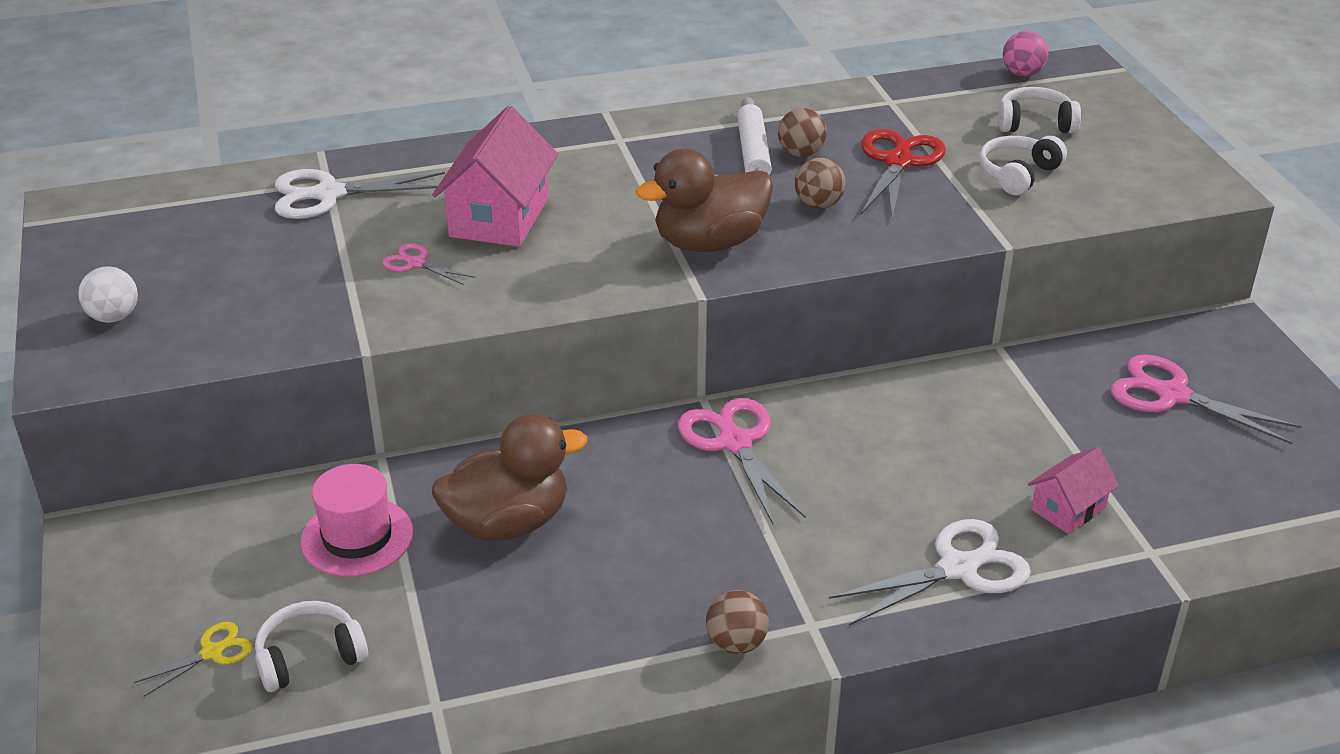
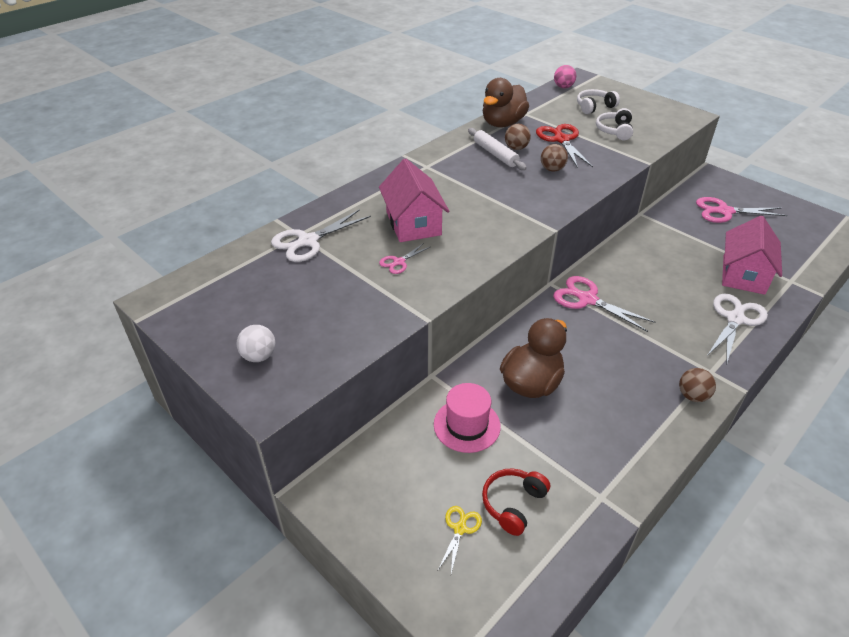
camera: 30 degrees left, 5 degrees up
white headphones [255,601,368,692] -> red headphones [482,468,550,536]
pink scissors [382,243,475,285] -> pink scissors turned 45 degrees counterclockwise [379,243,430,274]
brown duck [636,149,773,252] -> brown duck moved to [483,78,529,127]
pink house [1028,447,1119,534] -> pink house [722,216,782,295], size x1.76

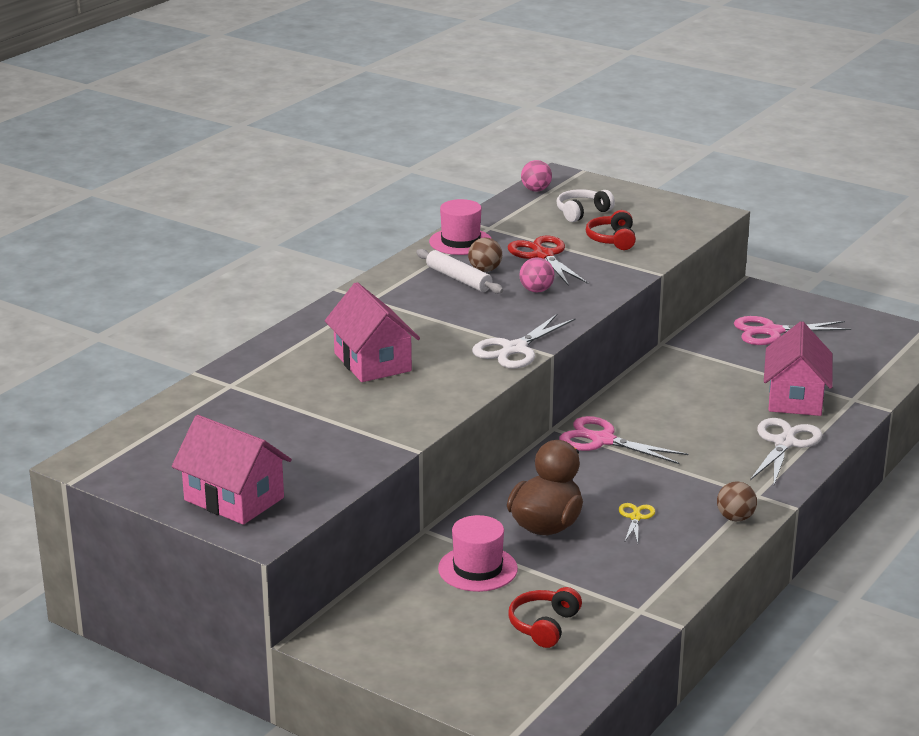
camera: 10 degrees left, 15 degrees down
white ball [237,325,275,362] -> pink house [172,415,292,525]
white scissors [271,209,371,262] -> white scissors moved to [472,314,576,369]
pink scissors [379,243,430,274] -> none
yellow scissors [438,506,482,573] -> yellow scissors moved to [619,503,655,543]
brown duck [483,78,529,127] -> pink hat [429,199,492,255]
brown ball [541,144,568,171] -> pink ball [520,257,555,293]
white headphones [596,108,633,140] -> red headphones [586,210,636,250]

